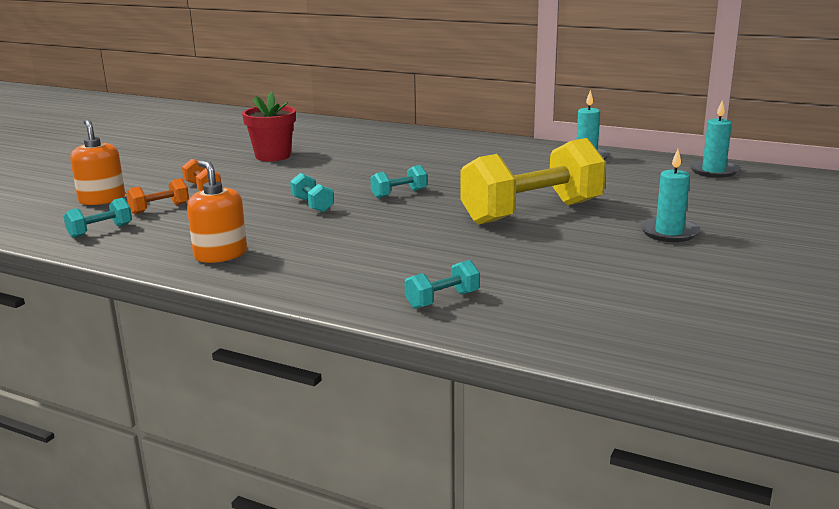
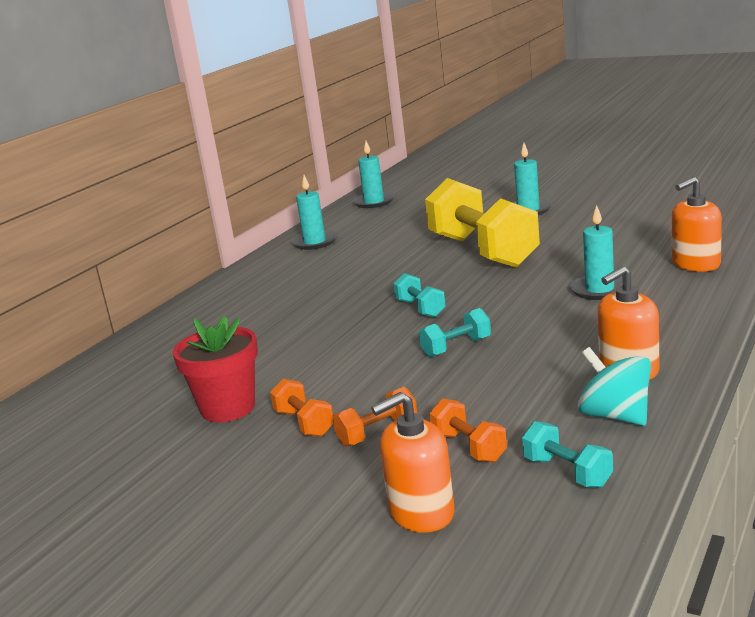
camera: 85 degrees left, 0 degrees up
turquoise dumbbell [404,260,480,309] -> orange soap dispenser [671,177,722,272]
none -> orange dumbbell [270,379,333,437]
none -> turquoise candle [570,205,623,300]
none -> turquoise spinning top [578,347,651,426]

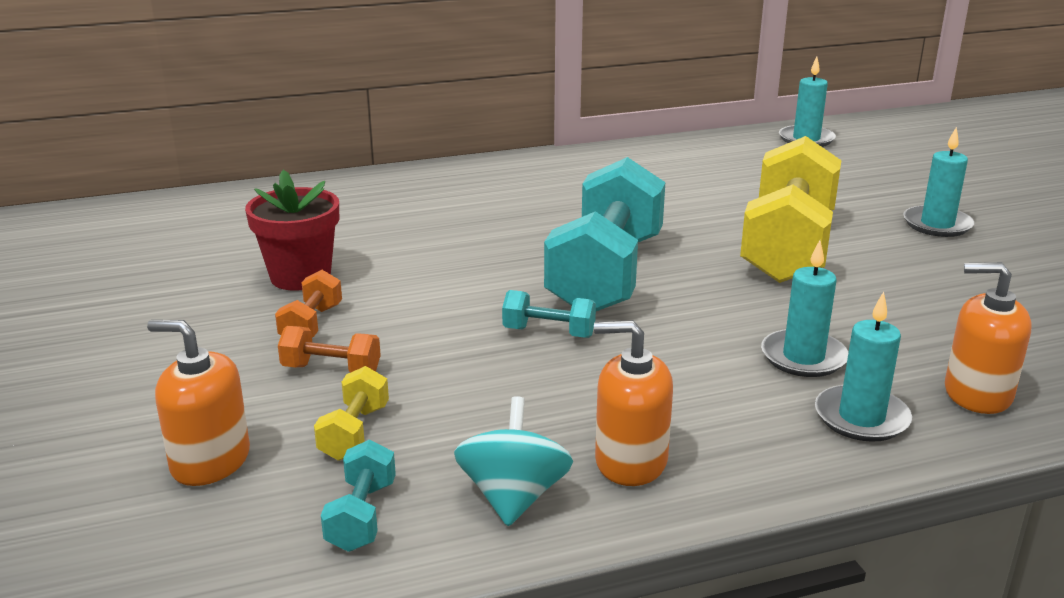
camera: 40 degrees right, 5 degrees up
turquoise candle [291,175,337,250] -> turquoise candle moved to [815,292,912,442]
turquoise dumbbell [393,273,446,317] -> turquoise dumbbell [544,157,665,311], size x2.40
orange dumbbell [429,398,507,463] -> yellow dumbbell [314,366,389,461]

